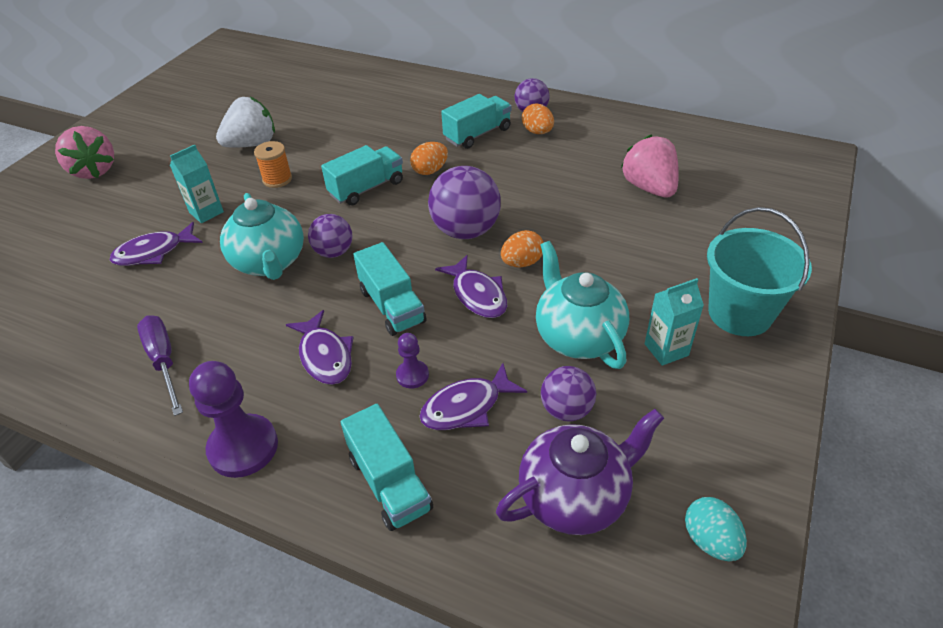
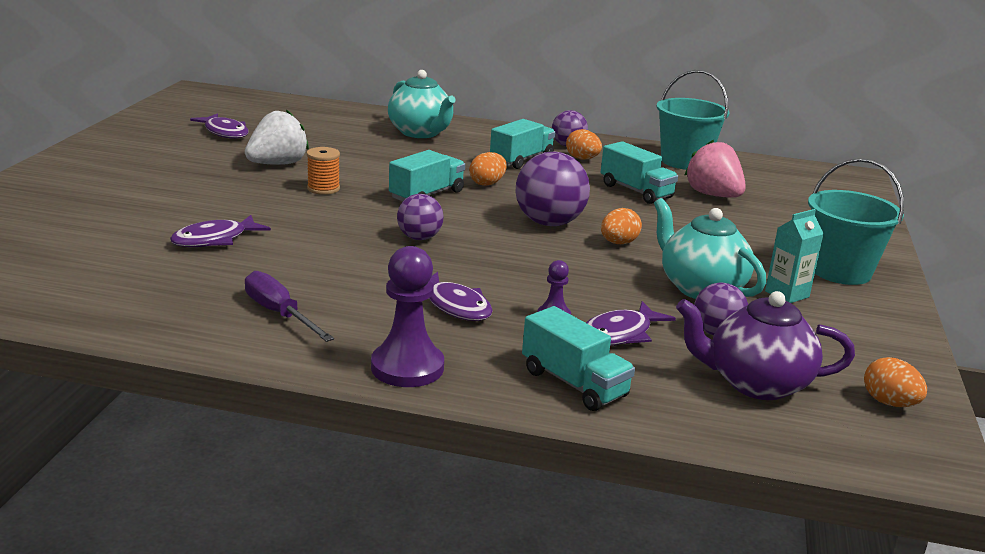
camera: 15 degrees left, 20 degrees down
pink strawberry [55,126,114,179] -> none
turquoise carton [170,145,224,223] -> none
turquoise teapot [220,193,304,280] -> turquoise teapot moved to [388,70,456,138]
turquoise truck [353,242,426,336] -> turquoise truck moved to [601,141,678,204]
purple fish [435,255,507,318] -> purple fish moved to [190,113,248,139]
purple teapot [496,409,664,535] -> purple teapot turned 135 degrees counterclockwise [676,291,855,400]
turquoise egg [685,497,747,561] -> orange egg [864,357,927,407]
none -> turquoise bucket [656,70,729,170]

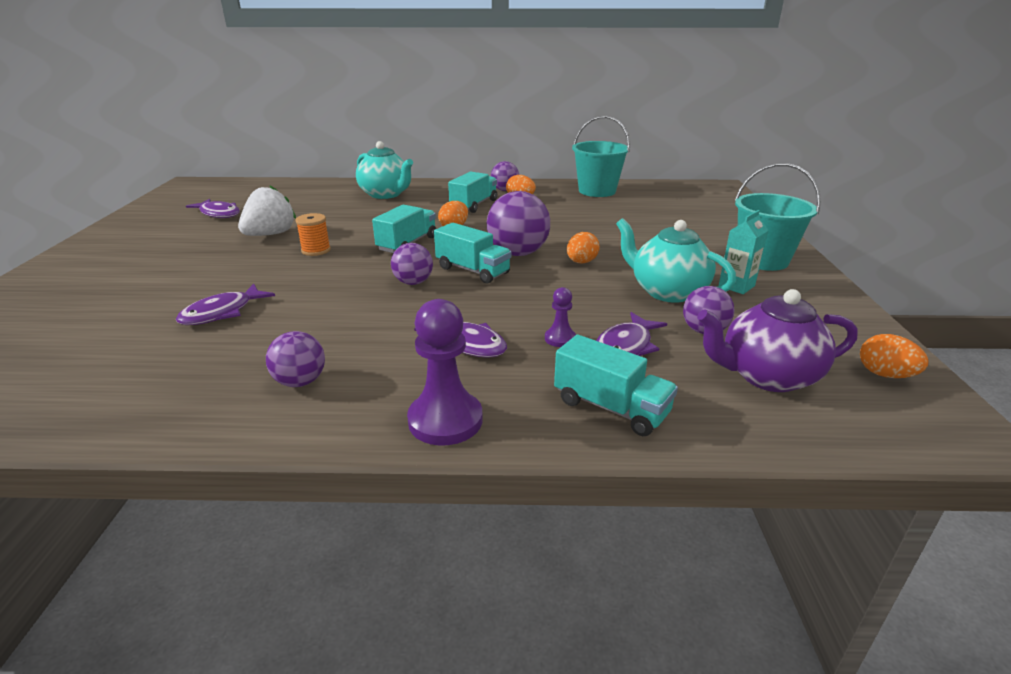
camera: 10 degrees left, 5 degrees up
purple screwdriver [245,271,334,342] -> purple ball [266,331,325,387]
turquoise truck [601,141,678,204] -> turquoise truck moved to [434,223,511,284]
pink strawberry [684,140,746,198] -> none

